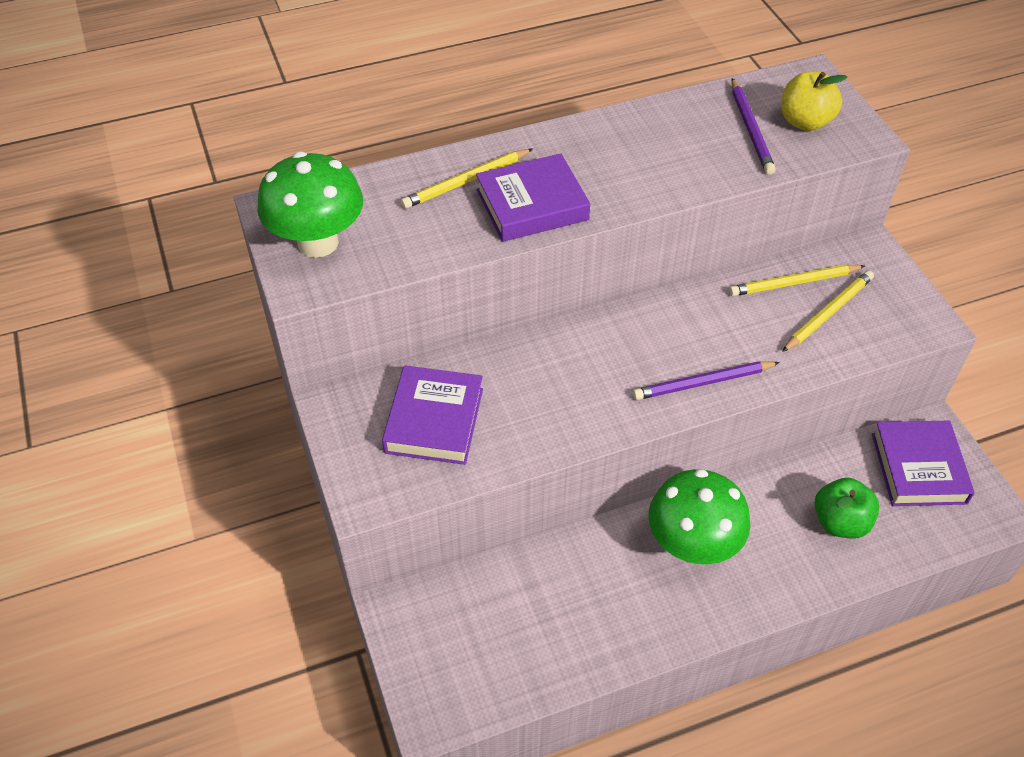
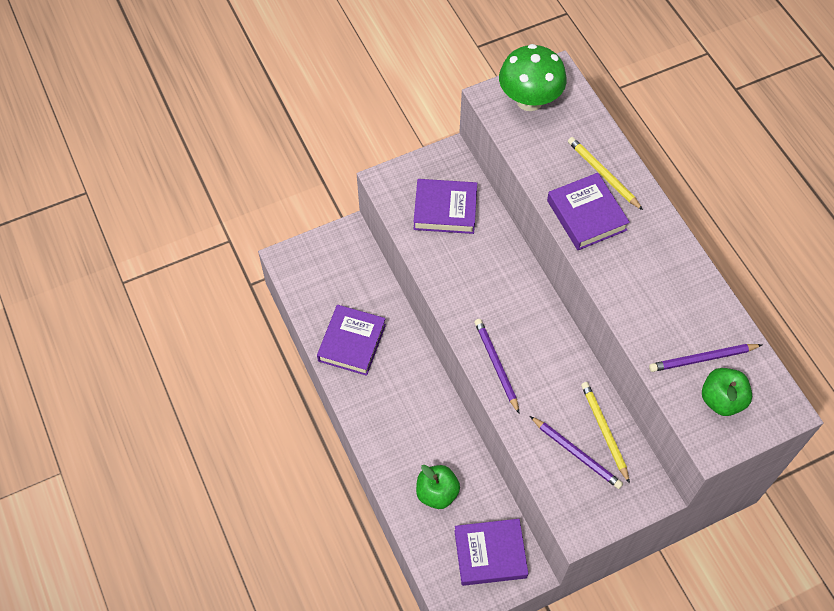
camera: 85 degrees right, 10 degrees up
green mushroom [648,469,751,564] -> none
yellow apple [781,72,847,131] -> green apple [702,368,752,416]
yellow pencil [782,270,874,352] -> purple pencil [530,416,623,489]
none -> purple book [317,305,386,376]

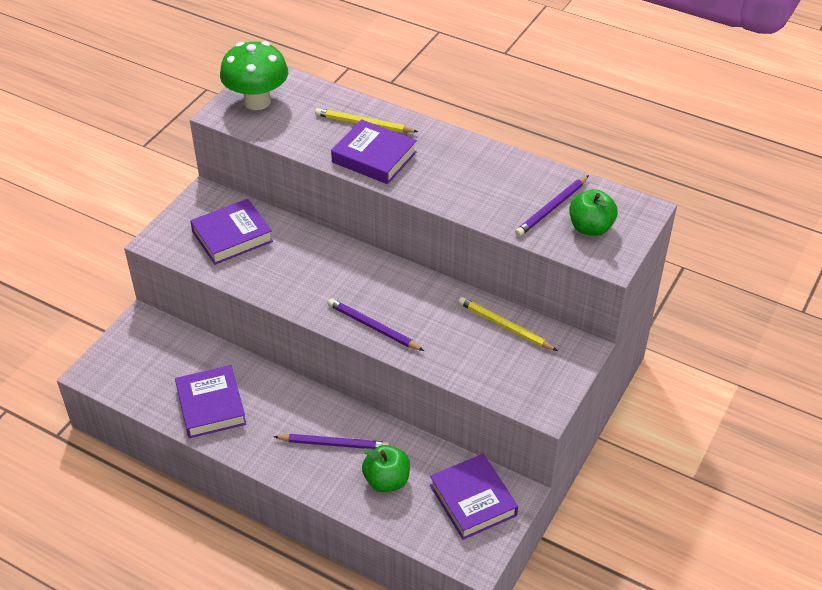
camera: 35 degrees left, 15 degrees down
purple book [454,519,528,586] -> purple book turned 75 degrees counterclockwise [430,454,518,540]
purple pencil [530,416,623,489] -> purple pencil moved to [274,434,389,449]

